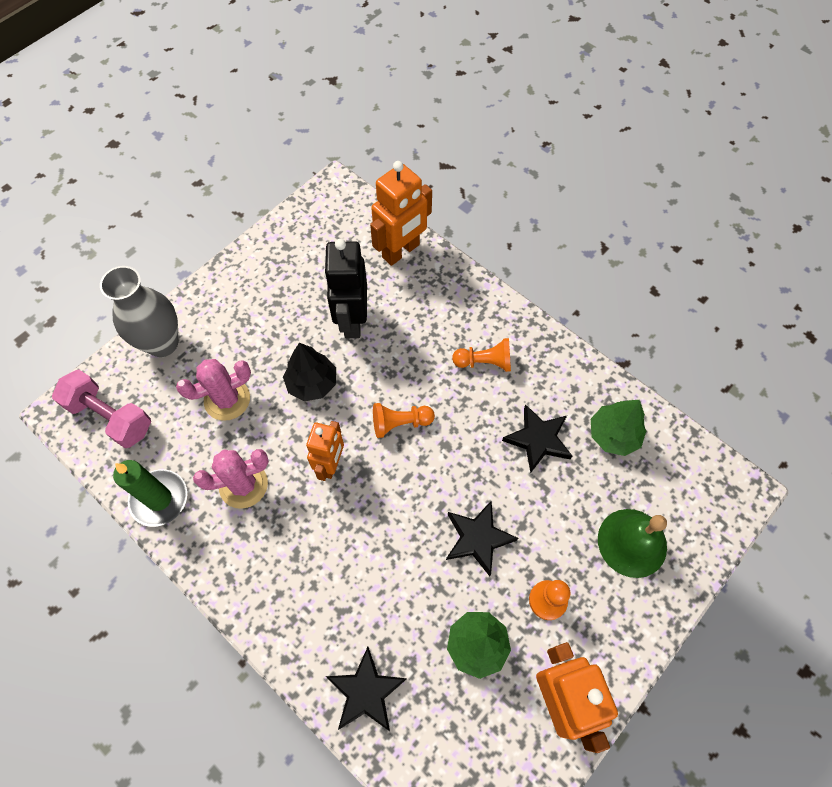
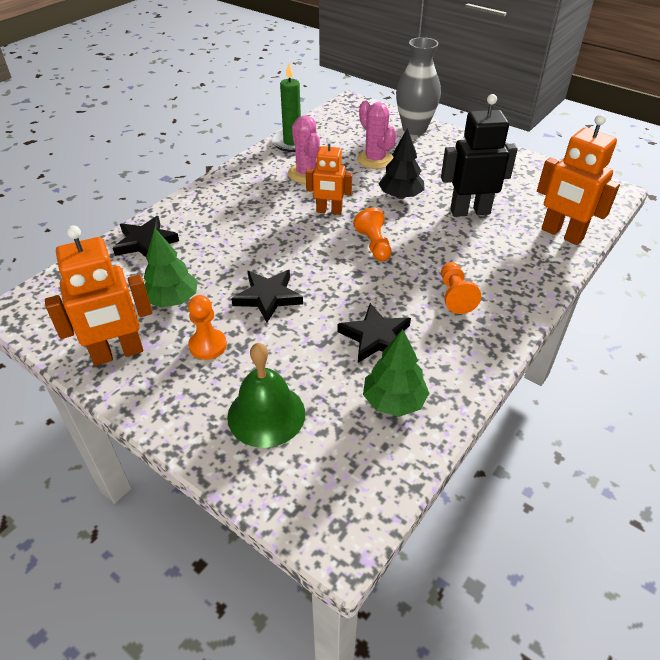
camera: 85 degrees right, 20 degrees down
pink dumbbell [52,370,151,448] -> none

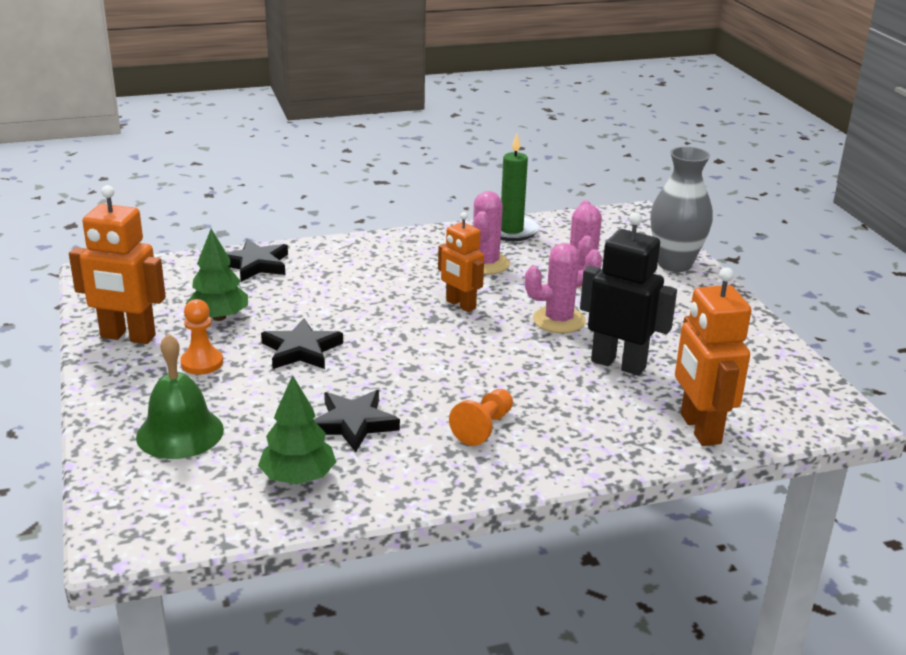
camera: 35 degrees right, 15 degrees down
orange pawn [353,207,392,261] -> none
black tree [378,128,425,199] -> pink cactus [525,243,602,333]

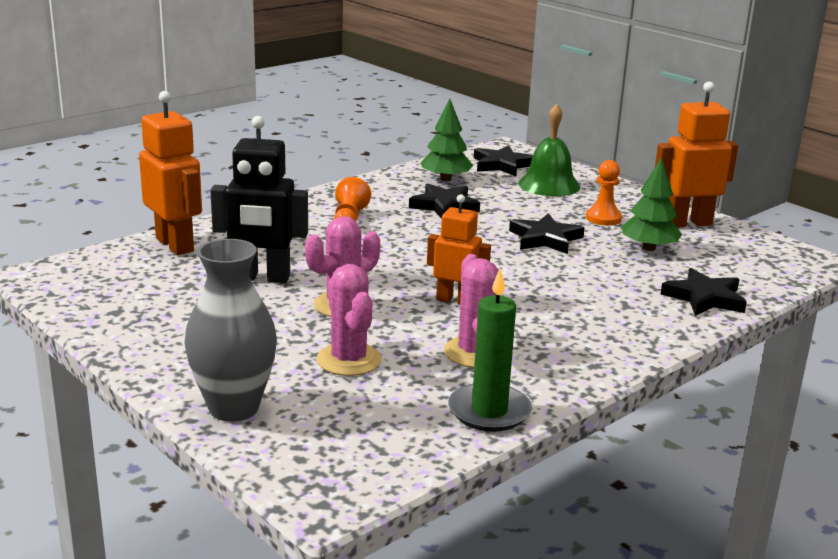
camera: 155 degrees right, 5 degrees down
none -> black star [474,145,533,176]

